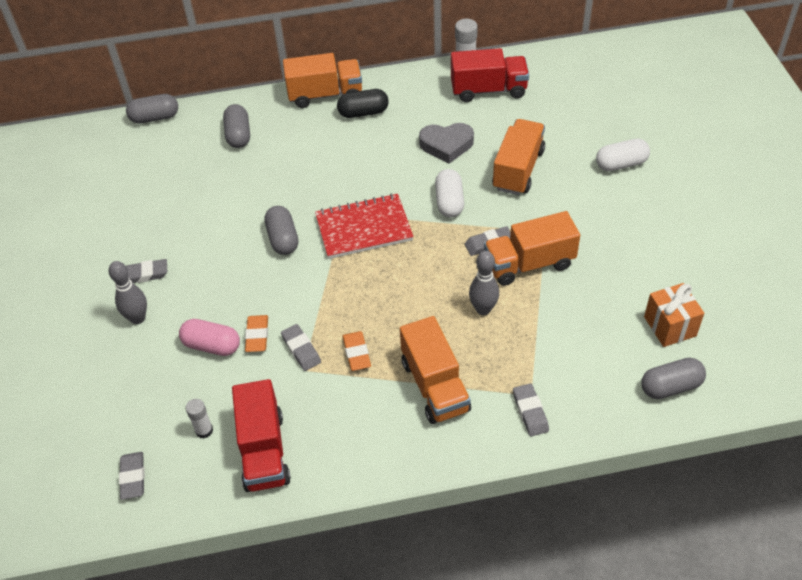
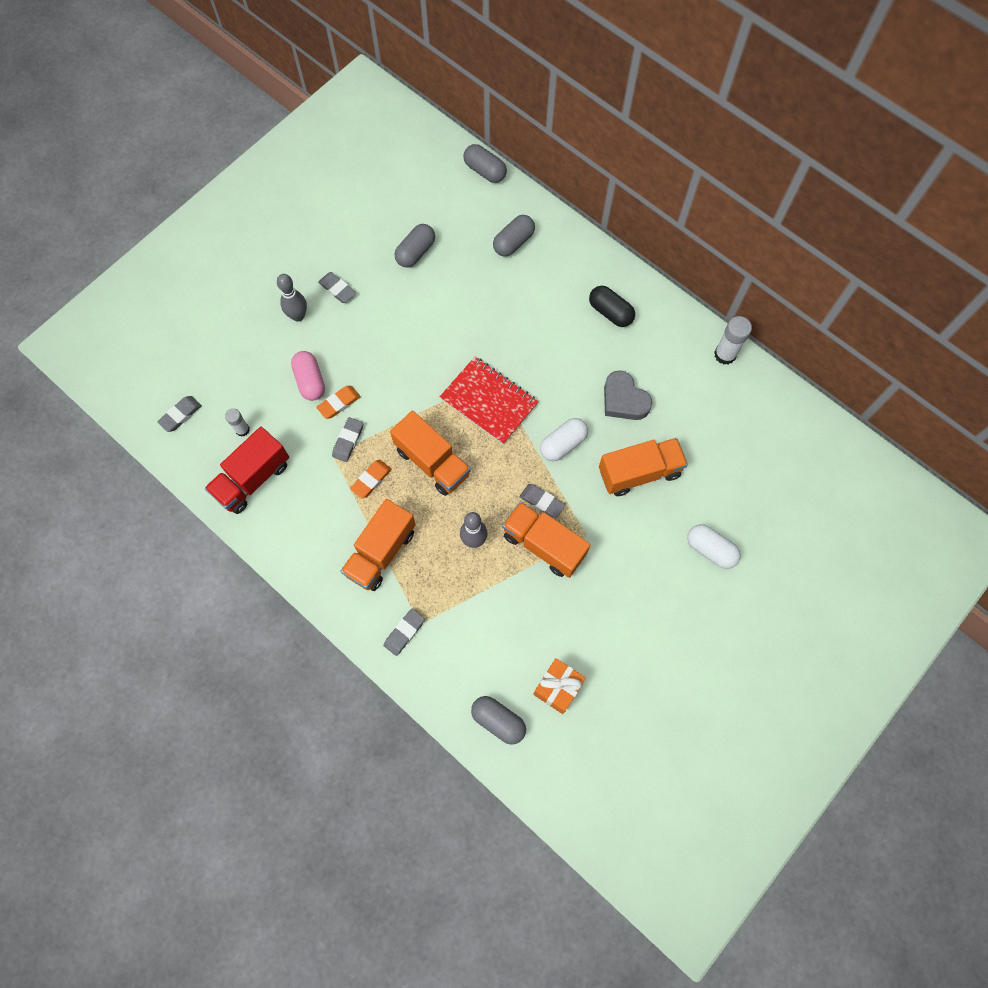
camera: 50 degrees right, 20 degrees up
grey capsule [264,206,298,255] -> grey capsule moved to [395,224,435,267]
orange truck [283,53,362,108] -> orange truck moved to [390,410,471,496]
red truck [451,48,529,102] -> none

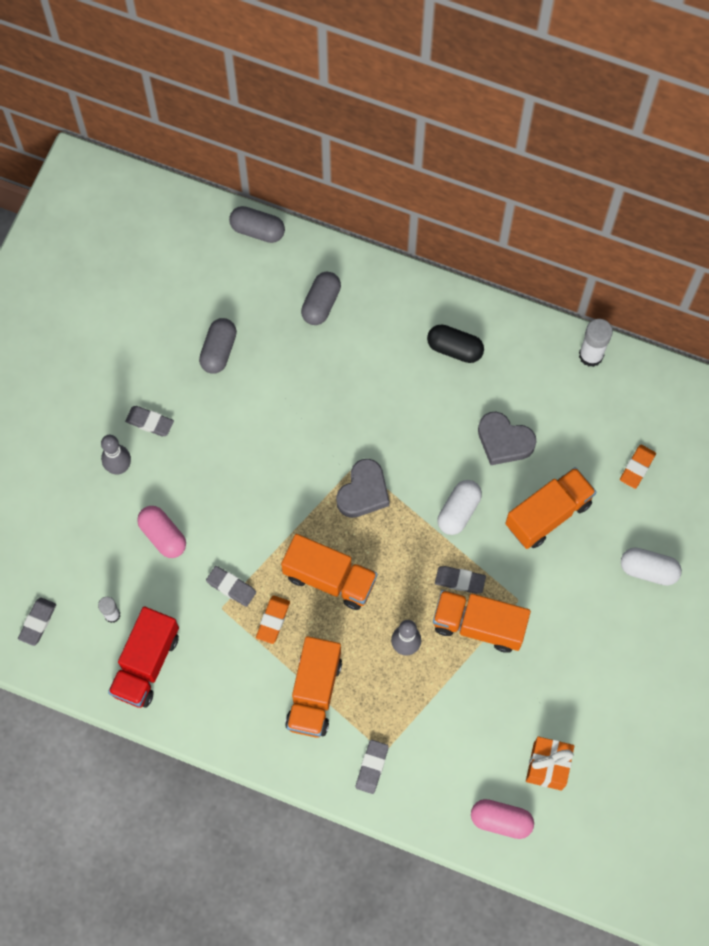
camera: 20 degrees left, 0 degrees up
orange eraser [316,386,361,419] -> orange eraser moved to [620,444,656,489]
grey eraser [332,417,363,462] -> grey eraser turned 60 degrees counterclockwise [206,566,256,607]
red notebook [440,357,538,444] -> grey heart [336,459,390,518]
grey capsule [471,696,526,745] -> pink capsule [471,799,534,839]

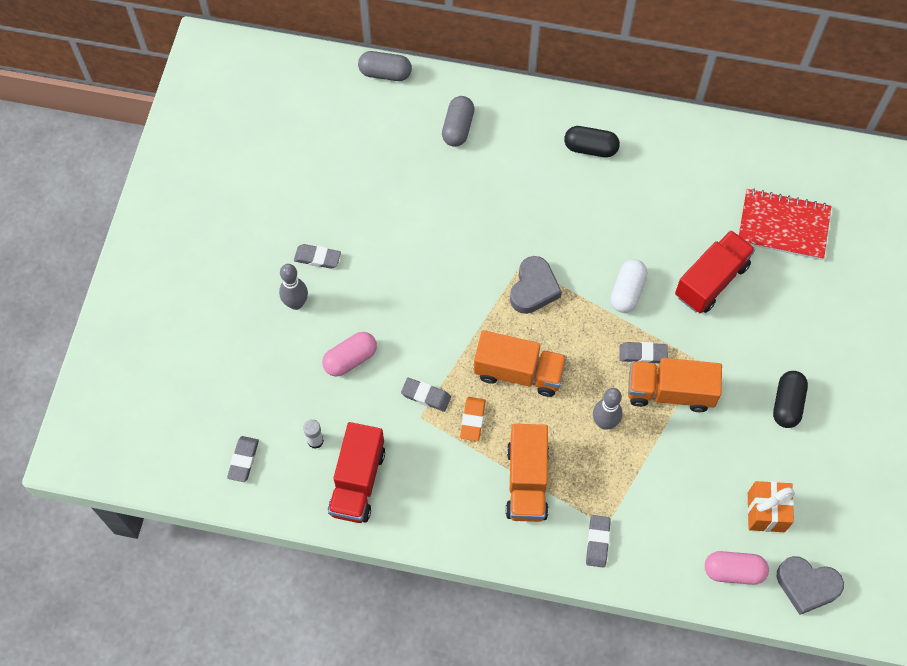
camera: 10 degrees left, 5 degrees down
pink capsule [137,506,186,558] -> pink capsule turned 75 degrees counterclockwise [322,332,377,377]
grey capsule [199,318,237,374] -> none
grey heart [478,412,536,465] -> grey heart moved to [777,556,844,615]
orange truck [505,467,596,549] -> red truck [675,230,755,313]
white glue stick [579,319,613,367] -> none
orange eraser [620,444,656,489] -> red notebook [739,189,832,260]
white capsule [621,547,682,586] -> none
none -> black capsule [773,371,808,428]

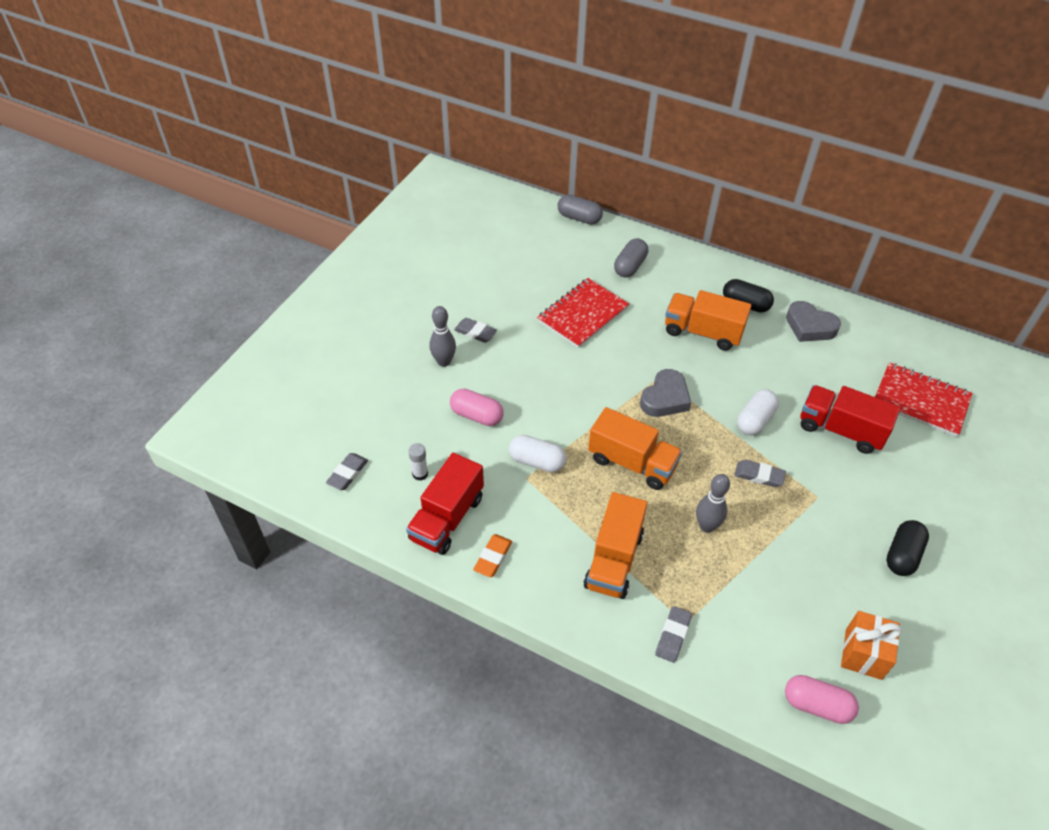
camera: 15 degrees right, 15 degrees down
pink capsule [322,332,377,377] -> pink capsule turned 45 degrees clockwise [450,389,504,426]
grey eraser [401,378,451,412] -> white capsule [509,435,566,472]
orange eraser [460,397,486,441] -> orange eraser moved to [473,534,512,577]
orange truck [628,358,722,412] -> orange truck moved to [665,290,751,351]
red truck [675,230,755,313] -> red truck turned 120 degrees counterclockwise [800,385,900,454]
grey heart [777,556,844,615] -> grey heart moved to [786,301,841,342]
none -> red notebook [537,278,629,348]

